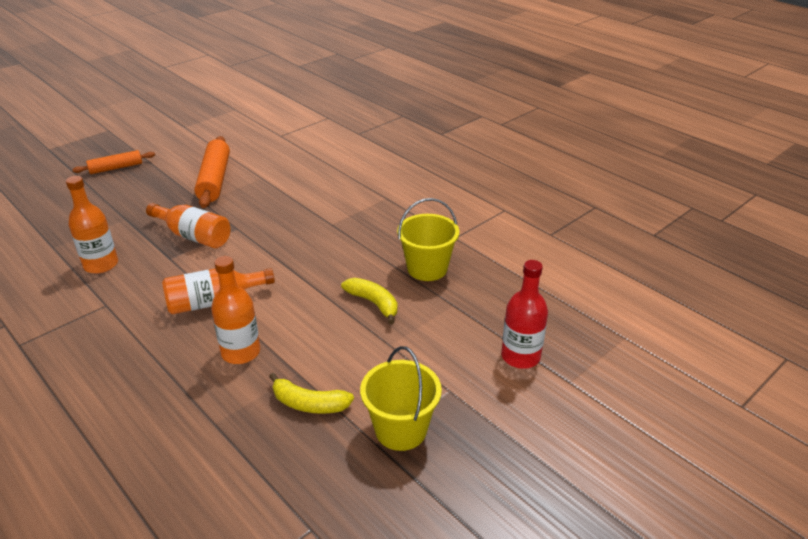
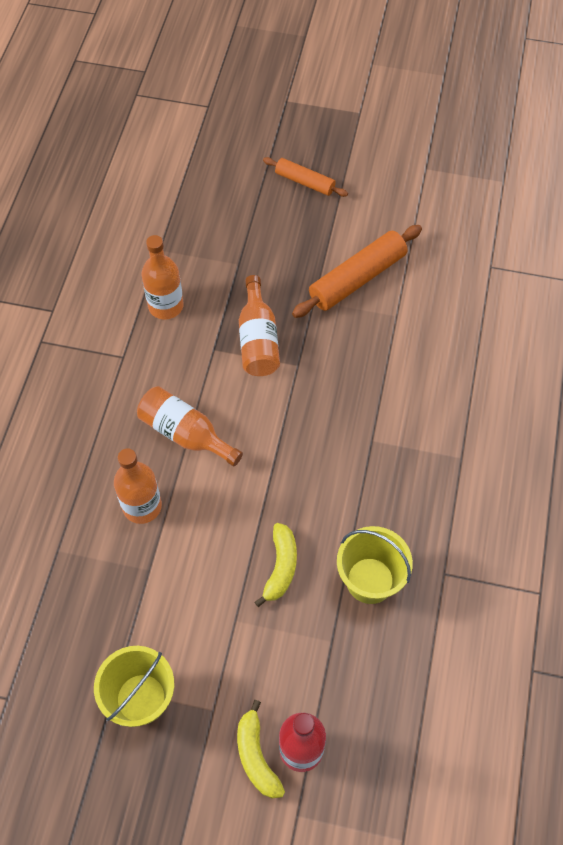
camera: 55 degrees right, 25 degrees up
yellow banana [269,373,354,414] -> yellow banana moved to [237,700,285,798]

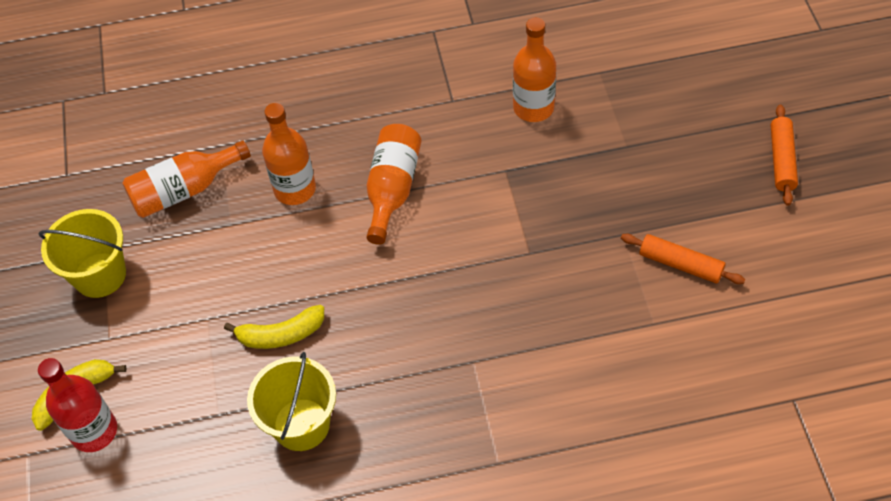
camera: 70 degrees right, 5 degrees down
orange bottle [239,275,280,376] -> orange bottle moved to [123,140,251,218]
orange rolling pin [292,225,422,318] -> orange rolling pin [621,234,745,284], size x0.60

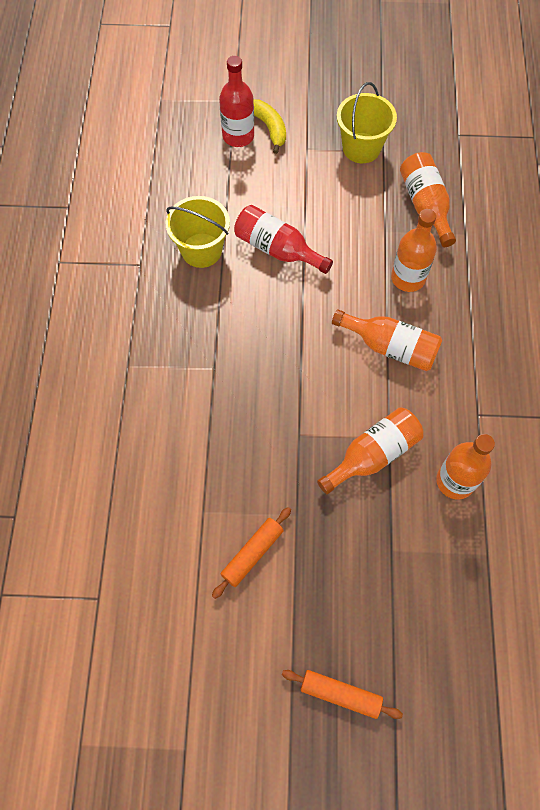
camera: 100 degrees right, 10 degrees up
yellow banana [224,305,324,349] -> red bottle [234,205,333,274]
none -> orange bottle [317,407,424,494]

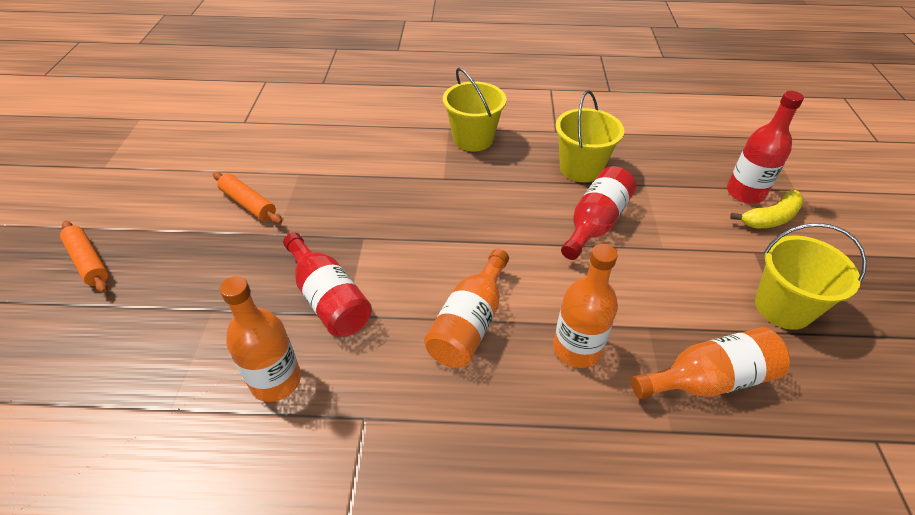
camera: 90 degrees right, 20 degrees down
orange rolling pin [282,670,403,719] -> orange rolling pin turned 60 degrees counterclockwise [60,221,108,293]
orange bottle [317,407,424,494] -> red bottle [283,232,372,337]
none -> yellow bucket [443,68,507,151]

